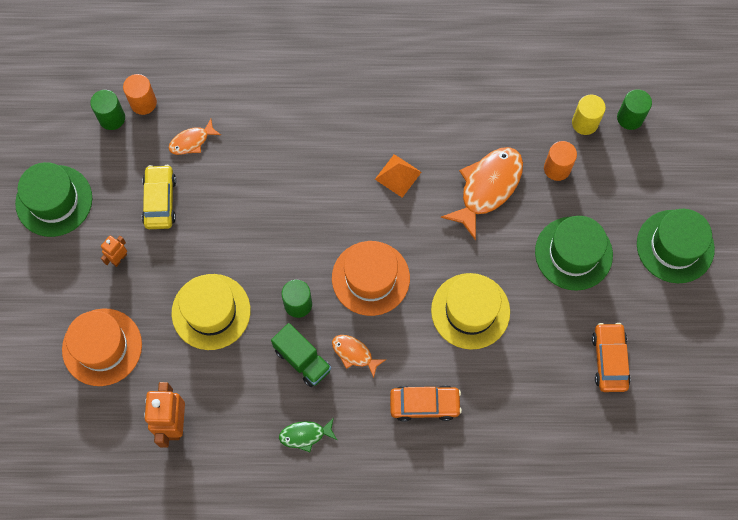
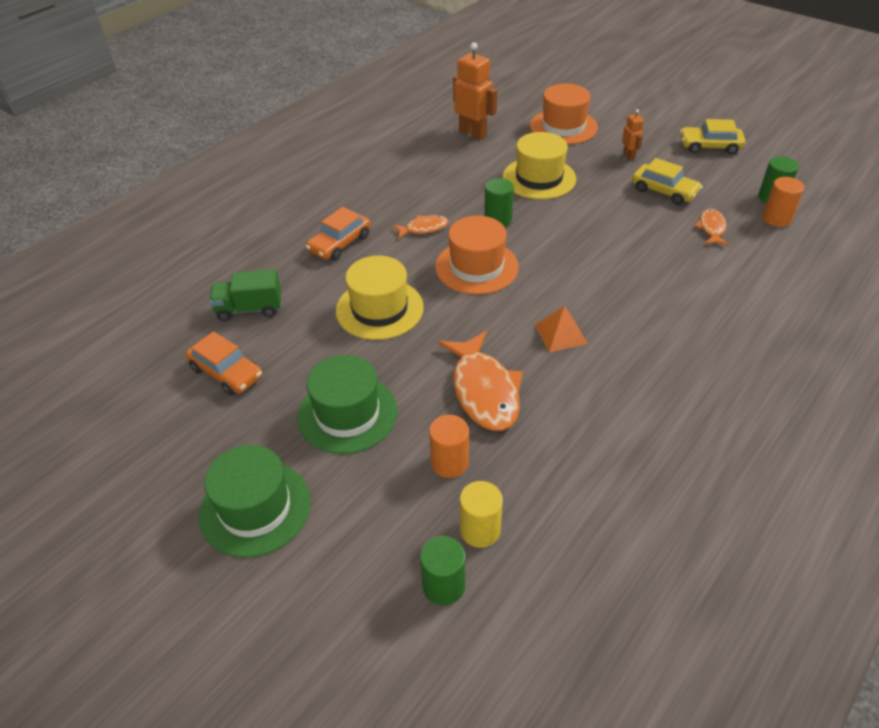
camera: 130 degrees right, 25 degrees down
green hat [15,162,92,237] -> yellow car [680,119,745,154]
green truck [271,323,331,387] -> green truck moved to [210,269,281,321]
green fish [279,418,337,452] -> none

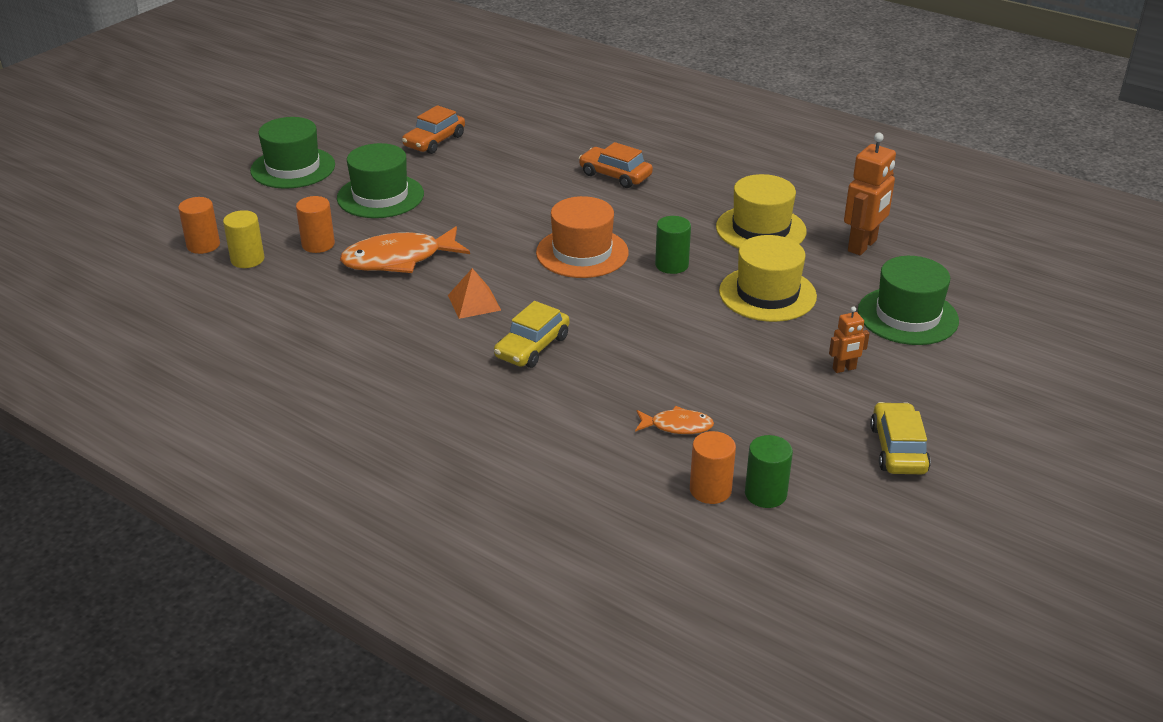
camera: 85 degrees right, 10 degrees down
green truck [210,269,281,321] -> none
yellow hat [336,256,424,340] -> yellow hat moved to [716,174,807,249]
orange fish [392,215,448,239] -> none
green cylinder [420,536,465,605] -> orange cylinder [178,197,220,254]
orange hat [530,84,598,145] -> green hat [858,256,959,345]
yellow car [632,158,702,205] -> yellow car moved to [494,301,570,368]

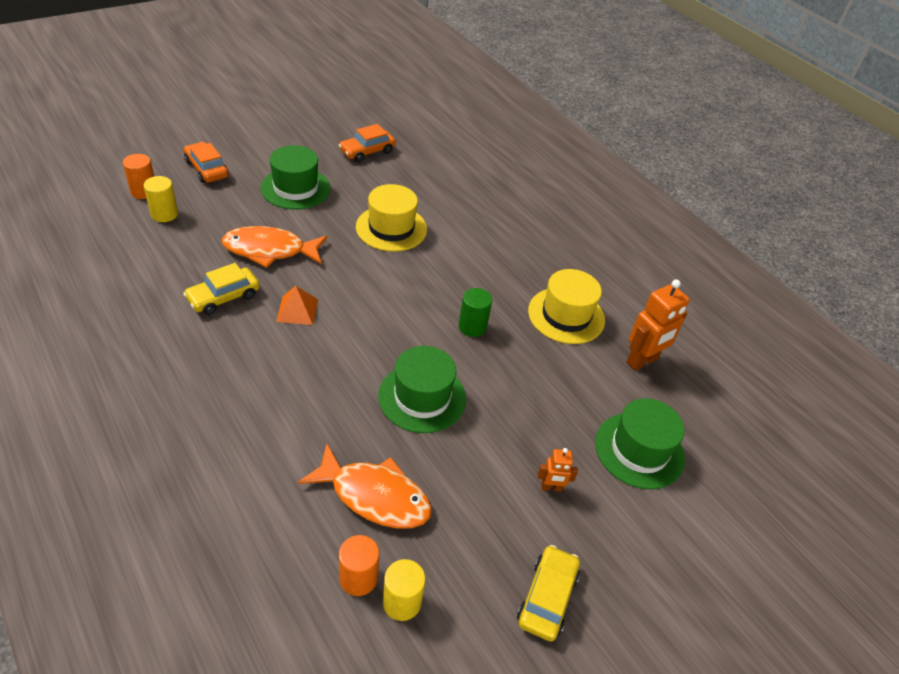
camera: 15 degrees right, 10 degrees up
green hat [250,117,335,189] -> green hat moved to [378,346,466,433]
orange cylinder [296,196,335,253] -> none
yellow car [494,301,570,368] -> yellow car moved to [183,263,260,315]
orange hat [536,196,629,278] -> none
orange car [579,142,653,188] -> orange car moved to [184,142,229,183]
orange fish [635,406,714,434] -> orange fish [298,443,432,529], size x1.92
yellow hat [719,235,817,322] -> yellow hat moved to [356,184,427,252]
green cylinder [745,435,793,508] -> yellow cylinder [383,559,426,621]

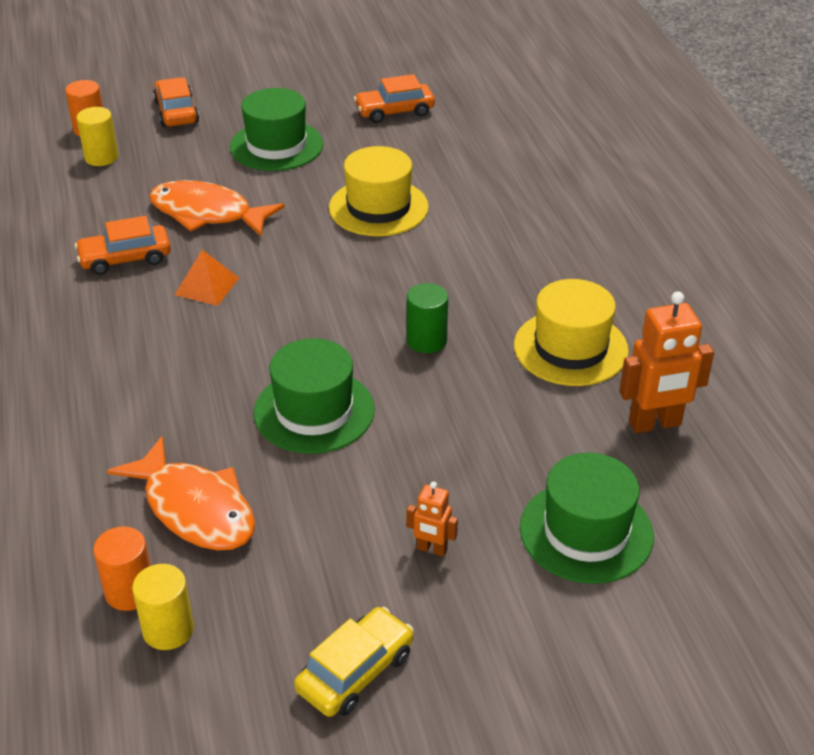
camera: 25 degrees right, 5 degrees down
yellow car [183,263,260,315] -> orange car [75,216,171,275]

